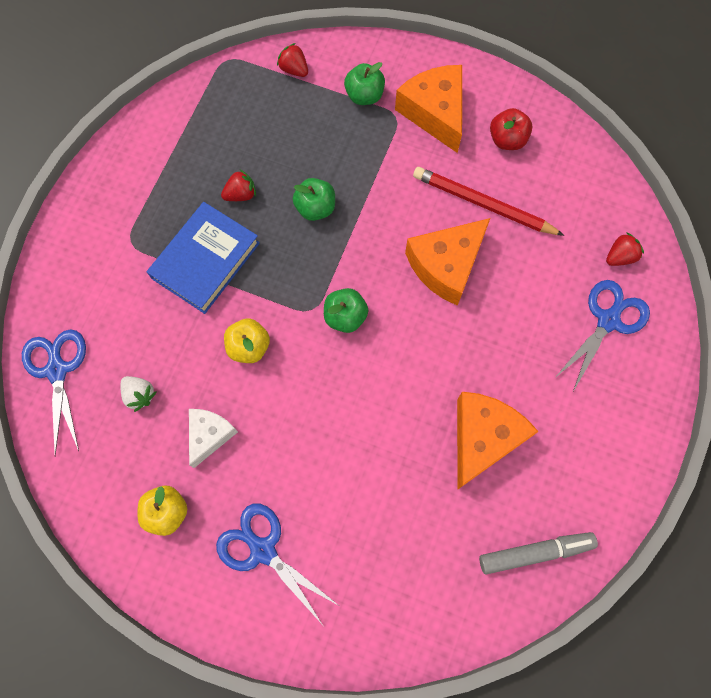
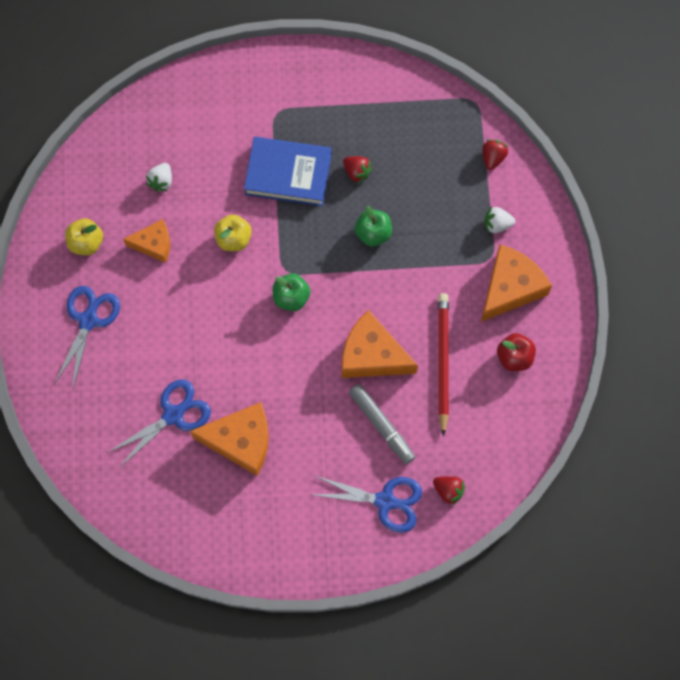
camera: 65 degrees right, 0 degrees up
blue scissors [22,329,86,456] -> blue scissors moved to [107,380,211,468]
white cheese [189,409,238,468] -> orange cheese [123,219,170,263]
green apple [344,62,385,105] -> white strawberry [485,207,515,233]
grey marker [479,532,598,575] -> grey marker moved to [349,384,415,464]

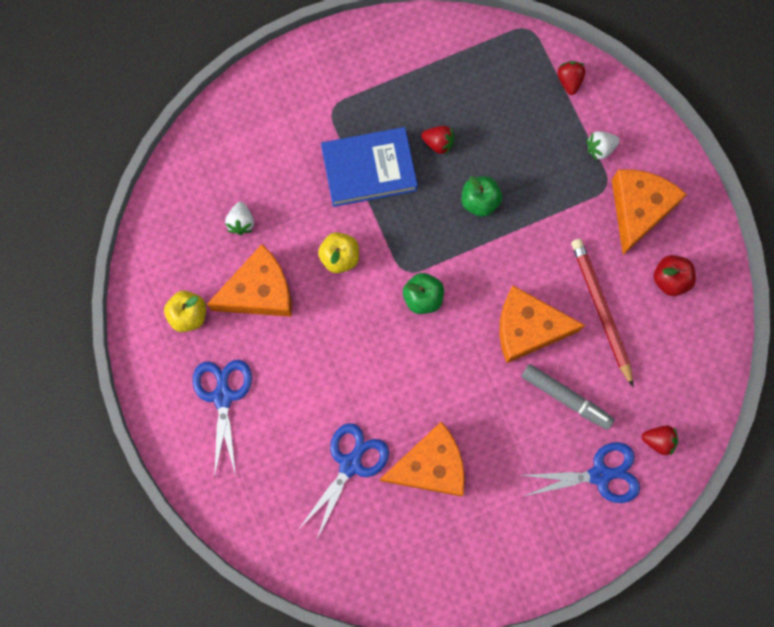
camera: 20 degrees left, 5 degrees up
orange cheese [123,219,170,263] -> orange cheese [207,244,292,317], size x1.63

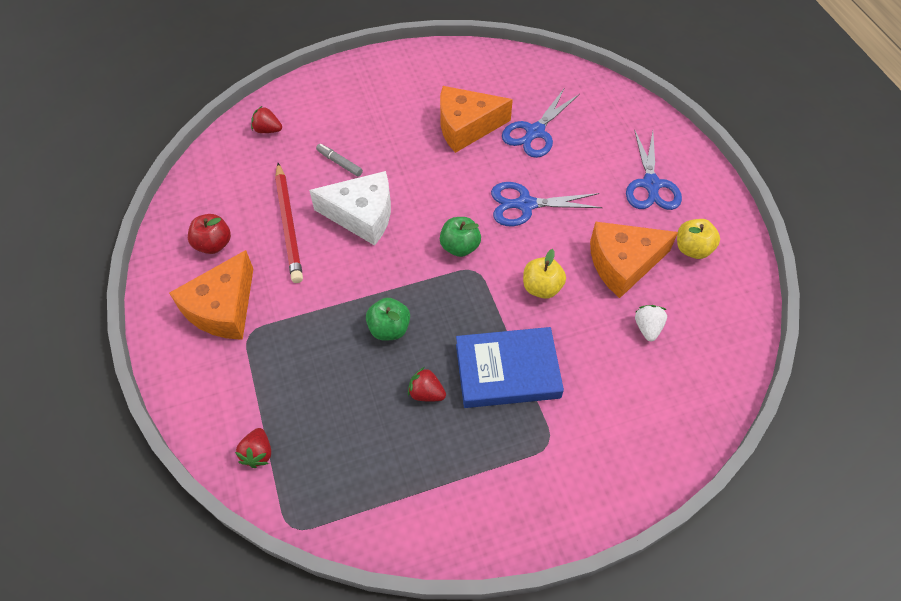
camera: 175 degrees left, 20 degrees down
orange cheese [499,285,585,363] -> white cheese [309,171,391,246]
blue scissors [520,442,640,503] -> blue scissors moved to [491,182,603,226]
grey marker [521,364,615,430] -> grey marker [316,144,363,177], size x0.62
white strawberry [586,131,620,161] -> none

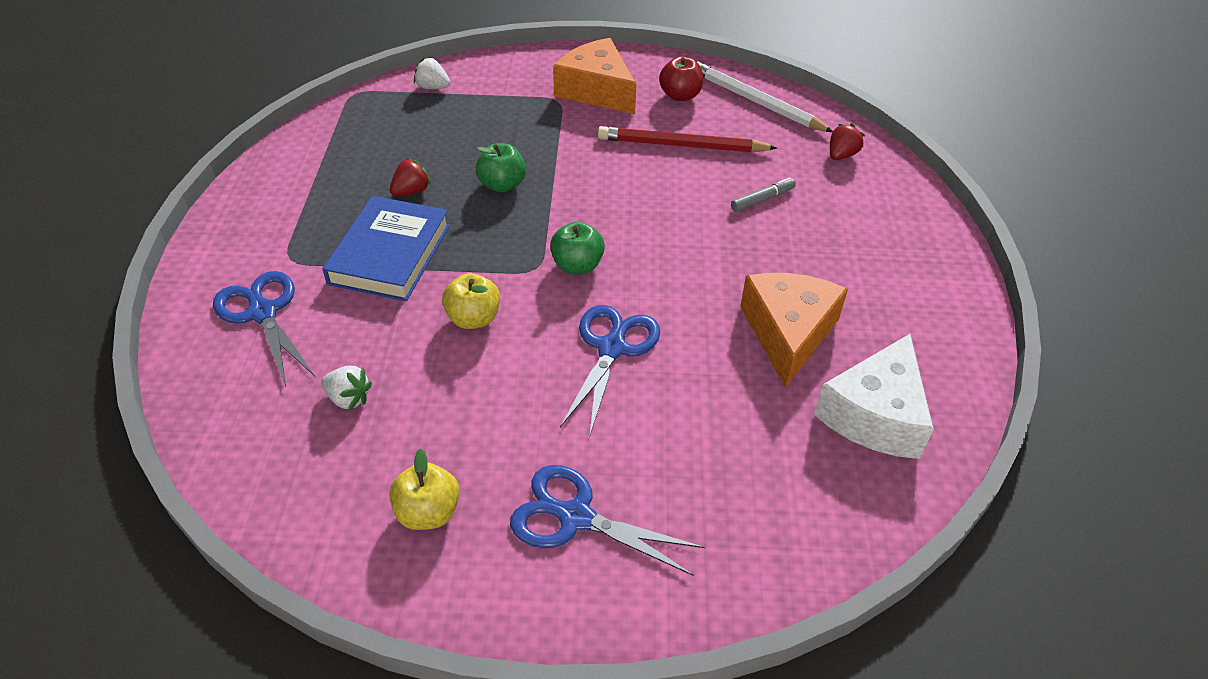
camera: 110 degrees right, 10 degrees down
red strawberry [235,428,271,468] -> white strawberry [414,57,450,89]
white cheese [309,171,391,246] -> white cheese moved to [814,334,934,459]
blue scissors [502,89,580,158] -> blue scissors moved to [213,271,315,387]
orange cheese [590,222,678,298] -> none
none -> white pencil [696,61,833,132]

